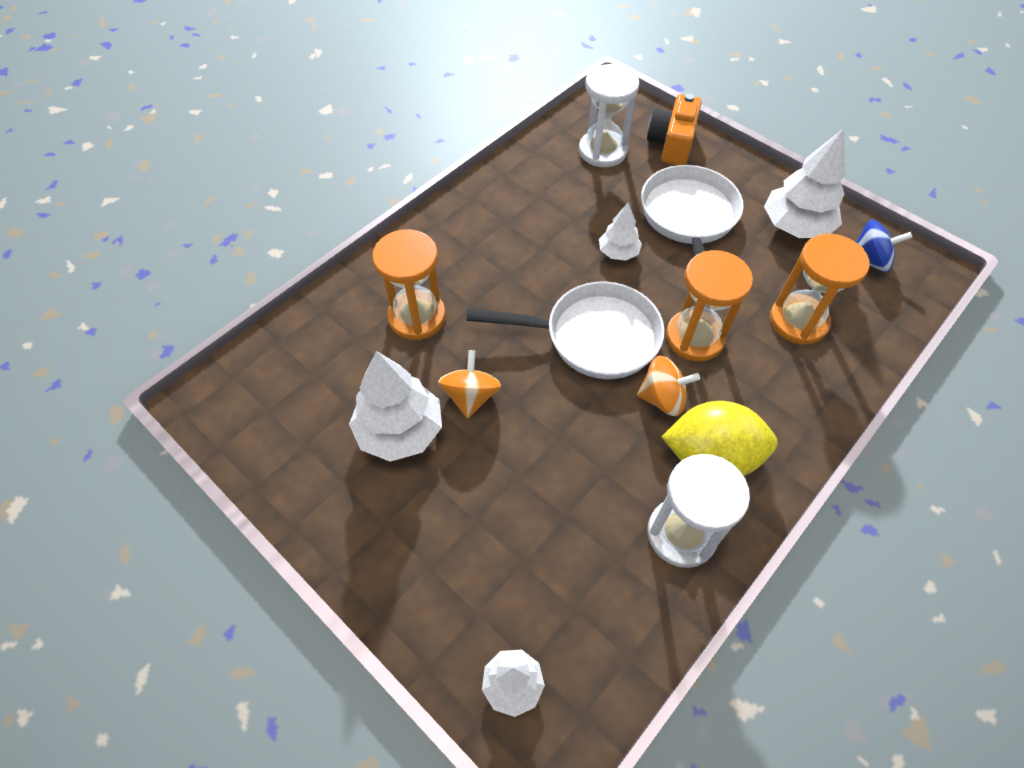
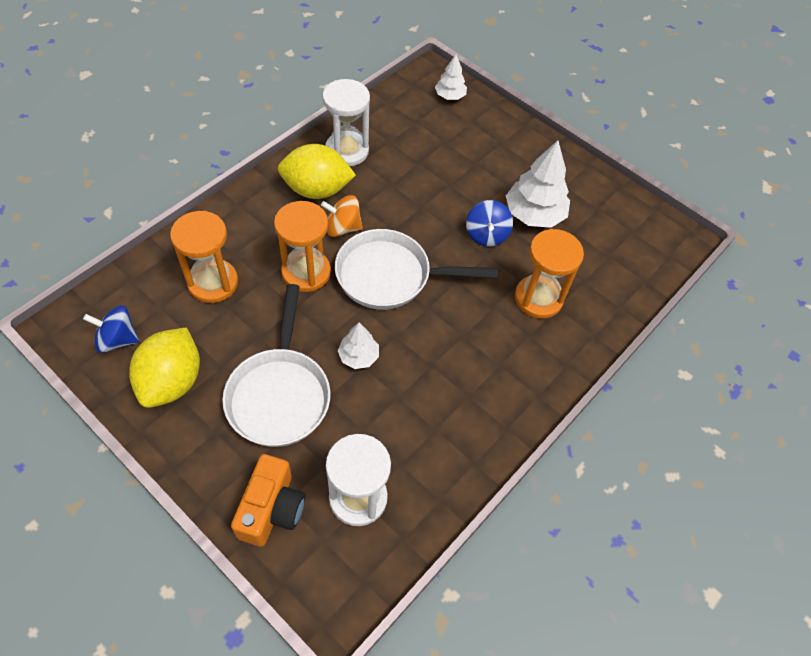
camera: 175 degrees right, 0 degrees up
orange spinning top [438,350,501,419] -> blue spinning top [466,200,513,247]
white tree [764,128,845,238] -> yellow lemon [129,327,200,408]

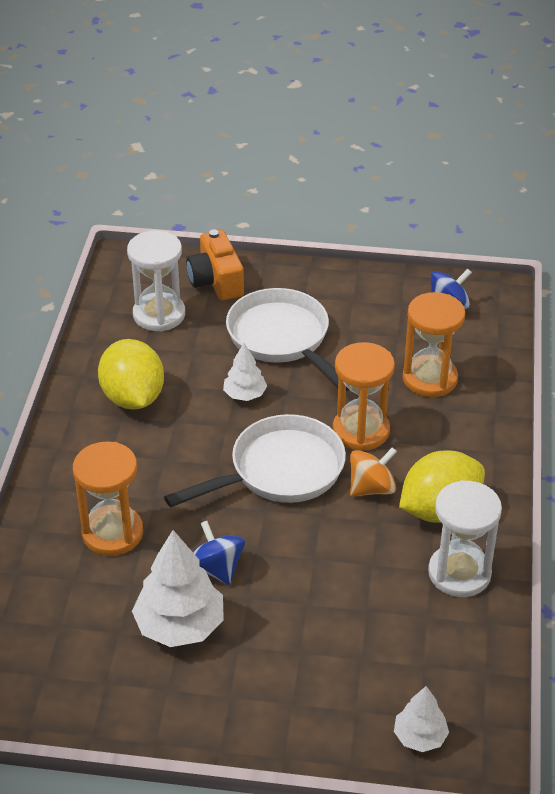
camera: 150 degrees right, 15 degrees down
yellow lemon [129,327,200,408] -> yellow lemon moved to [98,339,164,410]

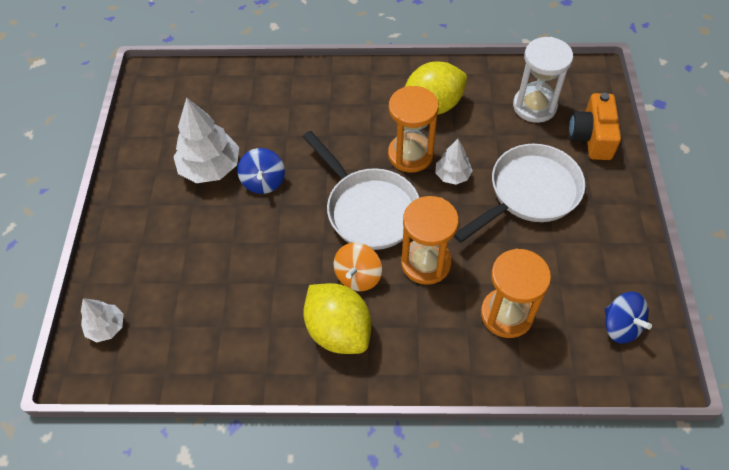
camera: 85 degrees right, 15 degrees up
orange hourglass [73,441,143,556] -> orange hourglass moved to [388,86,439,172]
orange camera [186,229,244,300] -> orange camera turned 60 degrees counterclockwise [569,93,621,160]
blue spinning top [193,521,245,585] -> blue spinning top turned 120 degrees clockwise [237,148,285,194]
orange spinning top [350,447,397,497] -> orange spinning top turned 60 degrees clockwise [334,243,382,291]
white hourglass [428,480,502,597] -> none

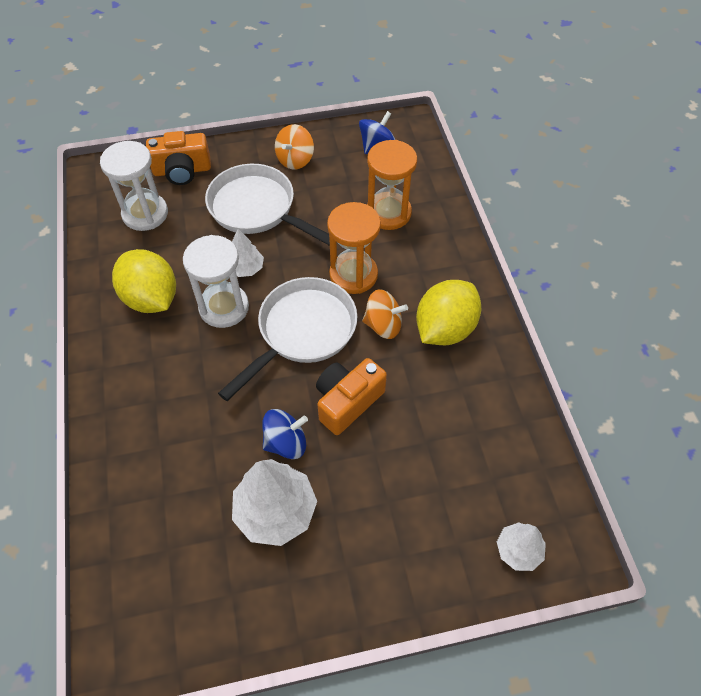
camera: 105 degrees left, 0 degrees up
orange hourglass [388,86,439,172] -> white hourglass [183,235,249,328]
none -> orange spinning top [275,124,314,169]
none -> orange camera [316,358,387,435]

